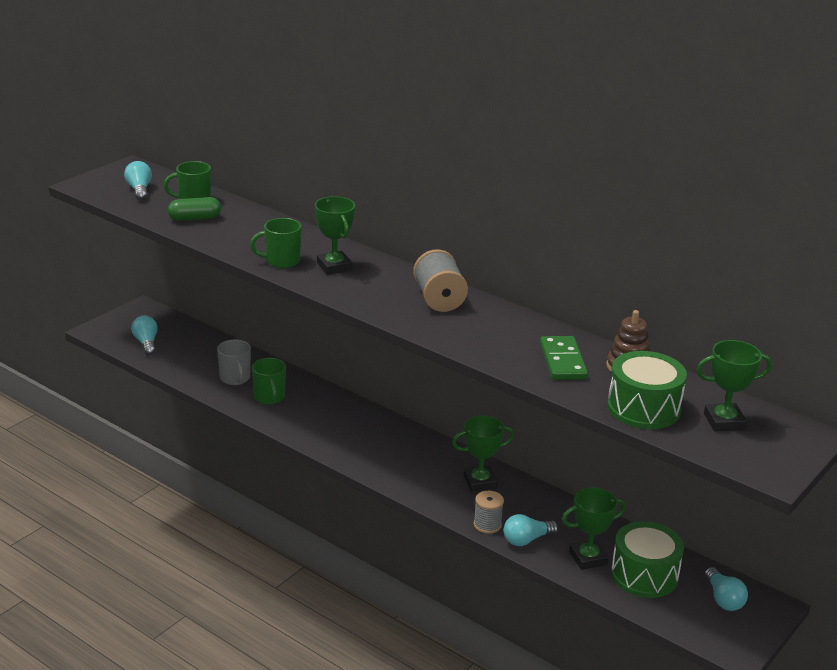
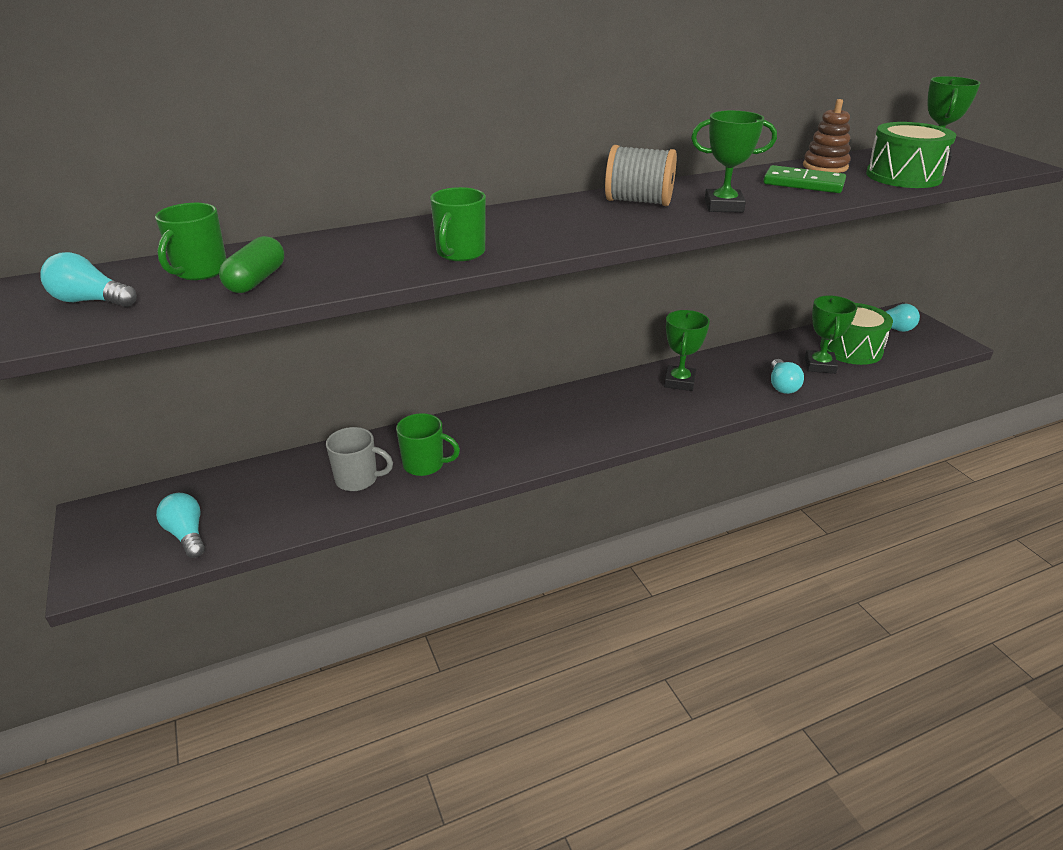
camera: 60 degrees left, 5 degrees up
turquoise light bulb [131,316,158,355] -> turquoise light bulb turned 45 degrees clockwise [156,493,205,558]
green trophy [315,196,355,275] -> green trophy moved to [691,110,777,213]
grey spool [474,491,504,534] -> none

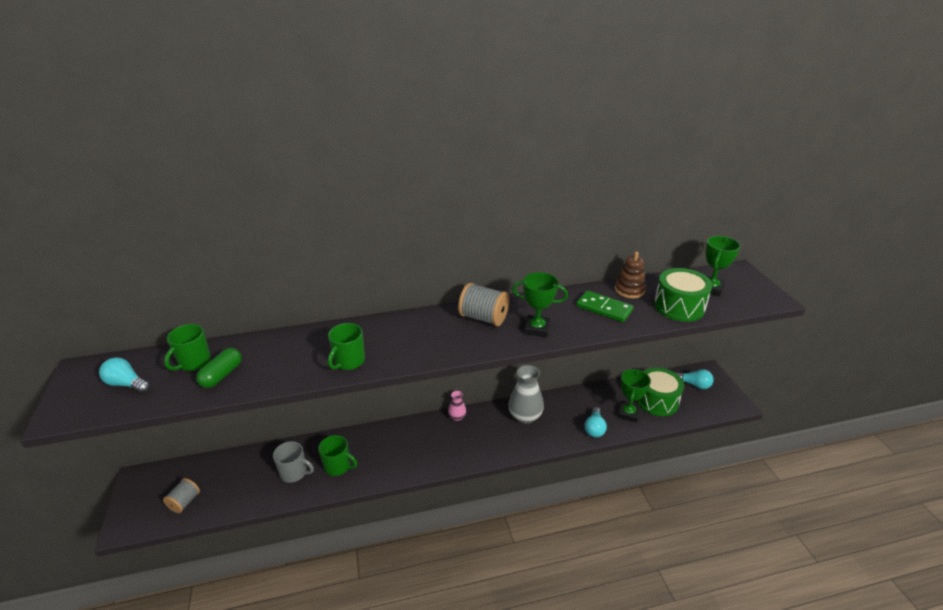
camera: 10 degrees right, 0 degrees up
turquoise light bulb [156,493,205,558] -> grey spool [163,478,200,513]
green trophy [664,310,710,391] -> grey vase [508,365,544,424]
none -> pink vase [448,391,466,421]

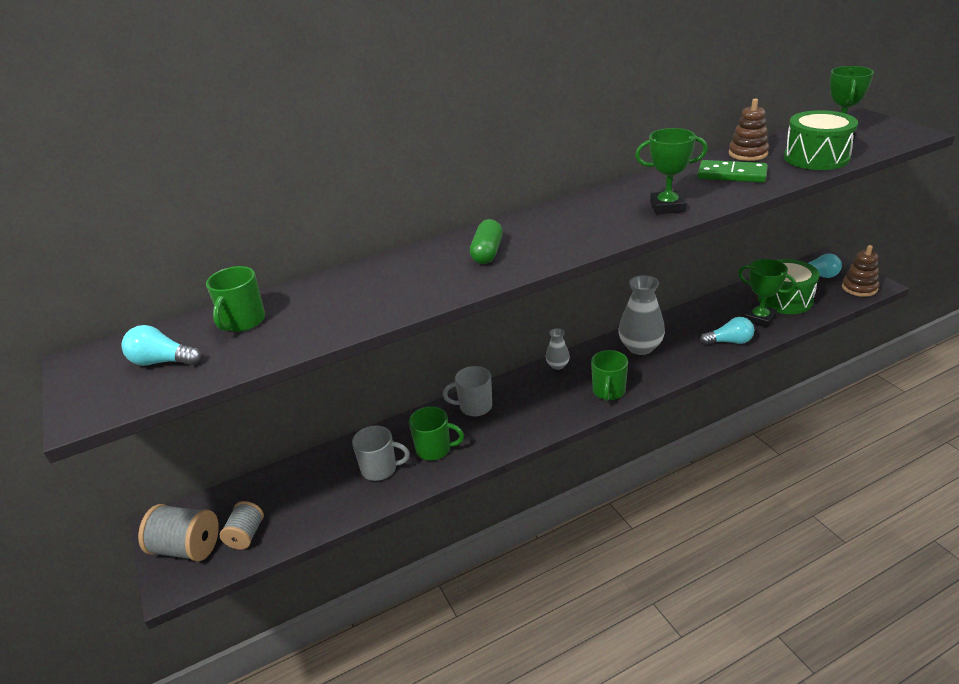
camera: 10 degrees left, 0 degrees up
green capsule [196,348,242,388] -> green capsule moved to [470,219,503,264]
green mug [328,323,365,370] -> green mug moved to [591,350,628,401]
pink vase [448,391,466,421] -> grey vase [546,328,570,370]
grey spool [458,283,509,326] -> grey spool moved to [138,504,219,561]
turquoise light bulb [585,407,607,437] -> turquoise light bulb turned 90 degrees counterclockwise [700,317,754,345]
green trophy [618,369,651,422] -> green trophy turned 60 degrees counterclockwise [738,259,796,328]
none -> grey mug [443,366,492,416]
none -> brown stacking toy [842,245,880,297]

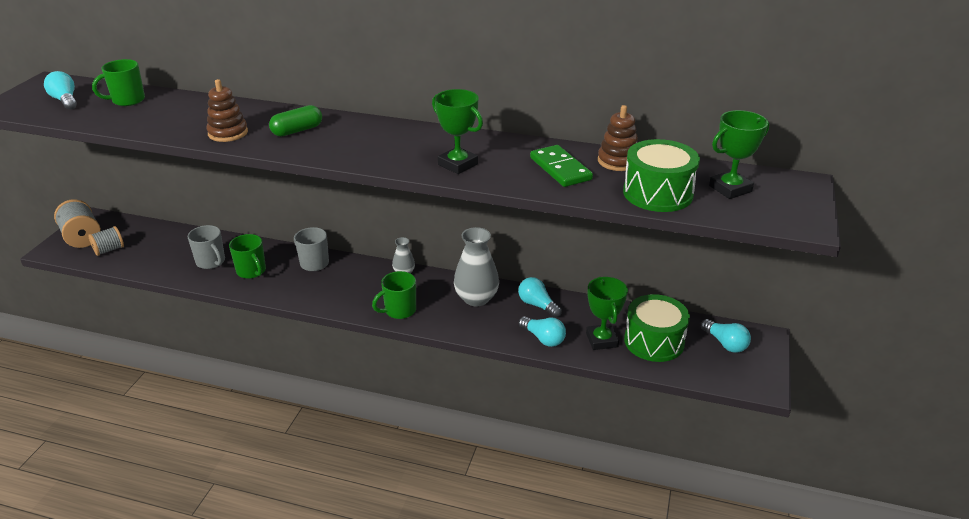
camera: 40 degrees right, 0 degrees up
brown stacking toy [842,245,880,297] -> brown stacking toy moved to [206,79,248,142]
none -> turquoise light bulb [518,277,562,318]

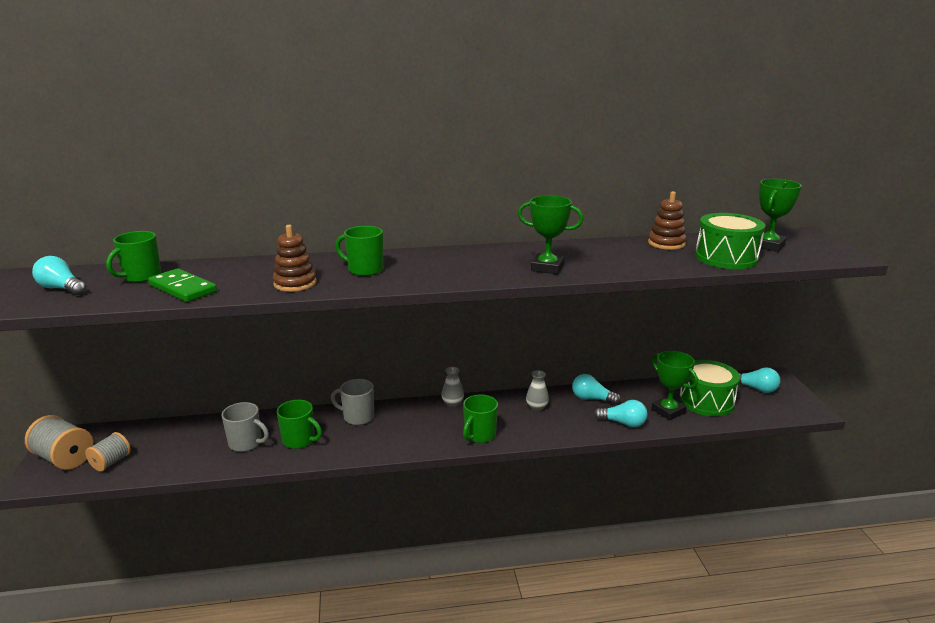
camera: 25 degrees left, 10 degrees down
green capsule [269,105,322,137] -> green mug [335,226,383,276]
grey vase [454,227,499,306] -> grey vase [526,370,549,411], size x0.52
green domino [530,145,593,187] -> green domino moved to [148,268,217,302]

